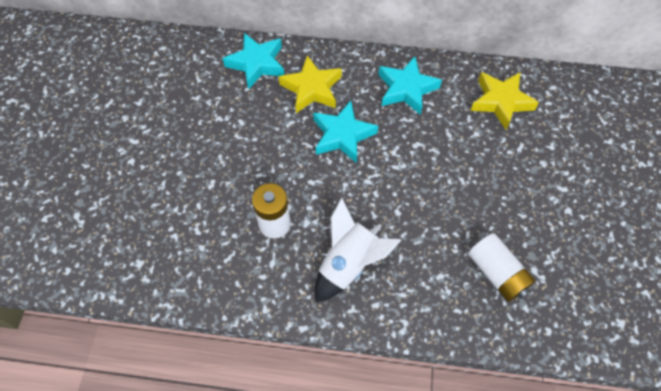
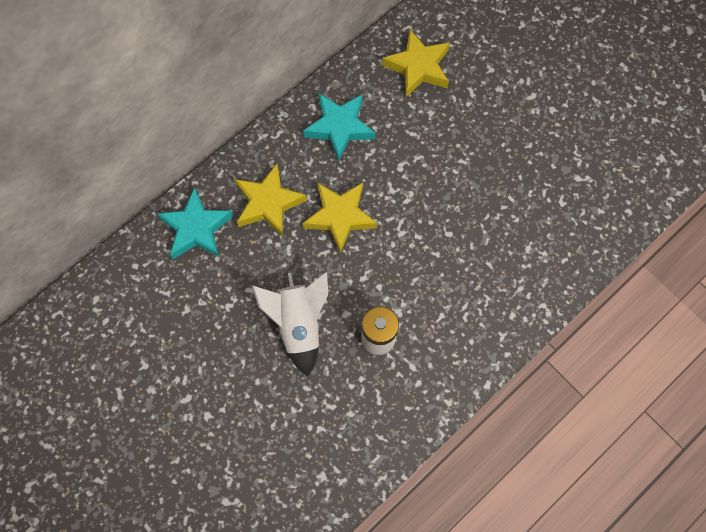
camera: 50 degrees left, 10 degrees up
turquoise star [313,101,378,163] -> yellow star [303,182,377,253]
white rocket [314,197,401,302] -> white rocket moved to [252,272,328,376]
white battery [468,233,536,302] -> none

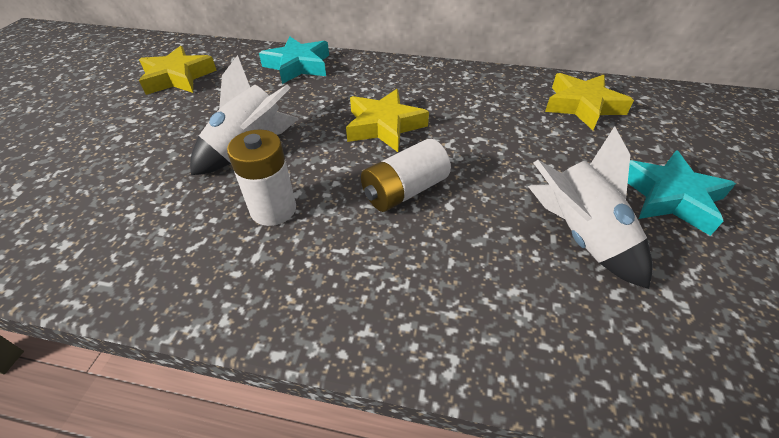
camera: 55 degrees right, 25 degrees down
yellow star [235,164,307,237] -> yellow star moved to [139,46,217,95]
turquoise star [303,94,375,162] -> turquoise star moved to [628,150,736,236]
none -> white battery [361,139,451,212]
none -> white rocket [528,126,653,289]

